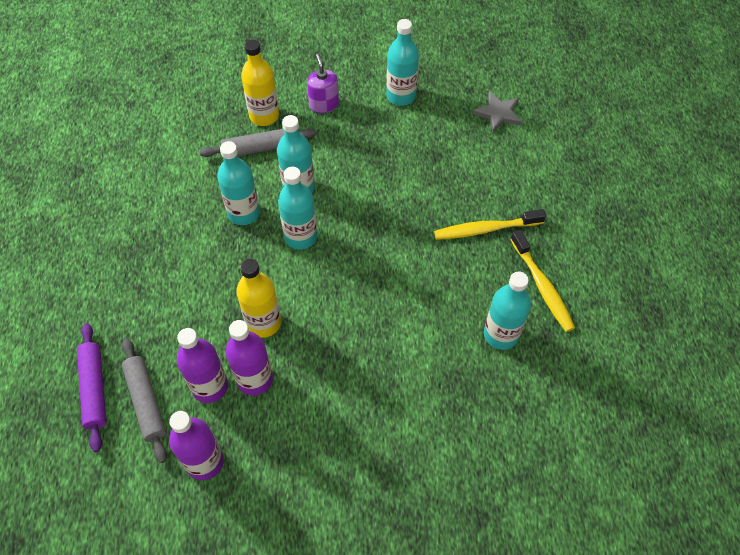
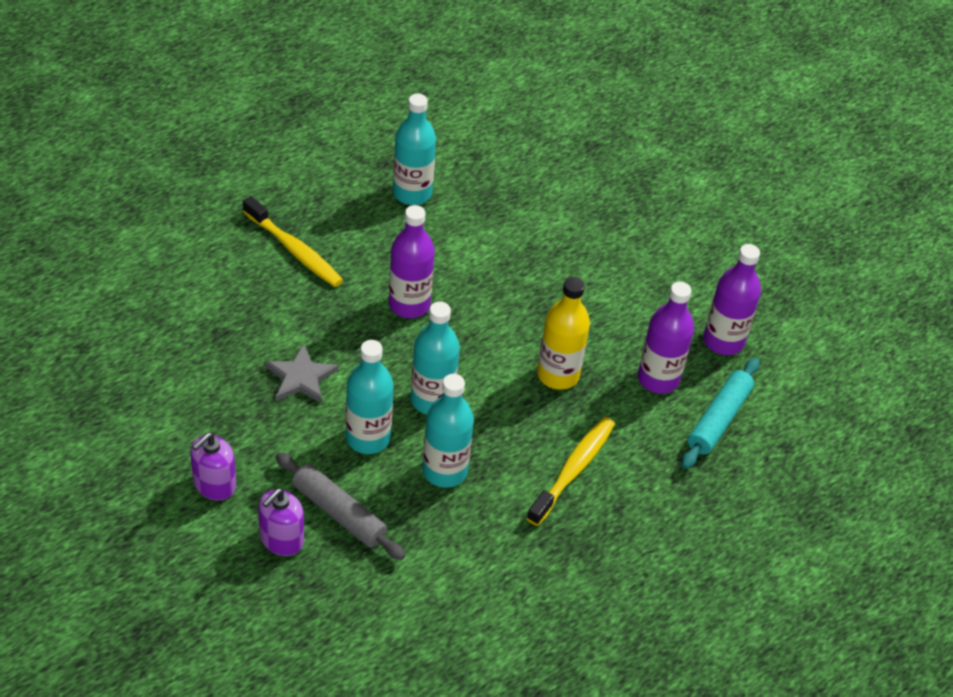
camera: 130 degrees left, 10 degrees down
purple rolling pin [77,323,106,452] -> none
grey rolling pin [122,338,167,463] -> turquoise rolling pin [682,357,759,469]
purple bottle [226,320,273,396] -> purple bottle moved to [389,205,435,318]
yellow bottle [241,39,279,126] -> purple soap dispenser [258,488,304,556]
turquoise bottle [386,19,419,106] -> none
grey star [472,91,523,133] -> grey star moved to [265,343,339,403]
yellow toothbrush [510,230,575,332] -> yellow toothbrush moved to [527,417,615,526]

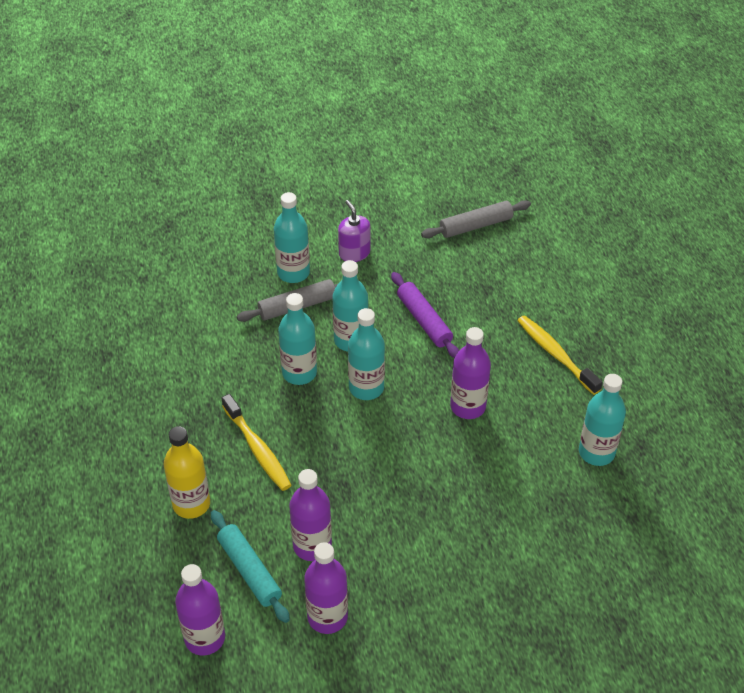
camera: 120 degrees right, 0 degrees up
yellow toothbrush [243,196,343,287] -> yellow toothbrush turned 75 degrees clockwise [517,315,603,395]
purple soap dispenser [258,488,304,556] -> turquoise bottle [274,192,310,283]
grey star [265,343,339,403] -> purple rolling pin [391,272,459,358]
yellow bottle [537,277,590,390] -> yellow bottle moved to [164,426,210,519]
none -> purple bottle [175,564,225,656]
none -> grey rolling pin [421,200,531,238]

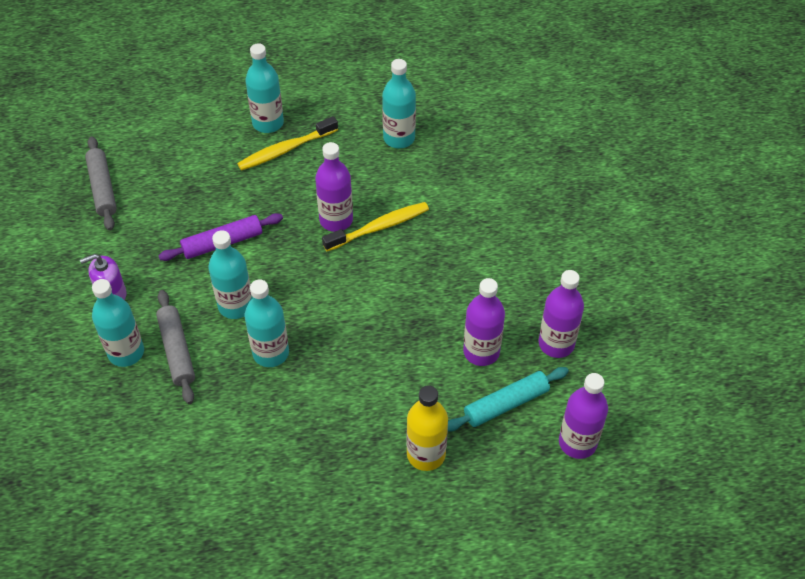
camera: 85 degrees left, 5 degrees up
yellow toothbrush [222,394,292,491] -> yellow toothbrush moved to [322,202,429,251]
turquoise bottle [348,308,385,400] -> turquoise bottle moved to [245,43,284,133]

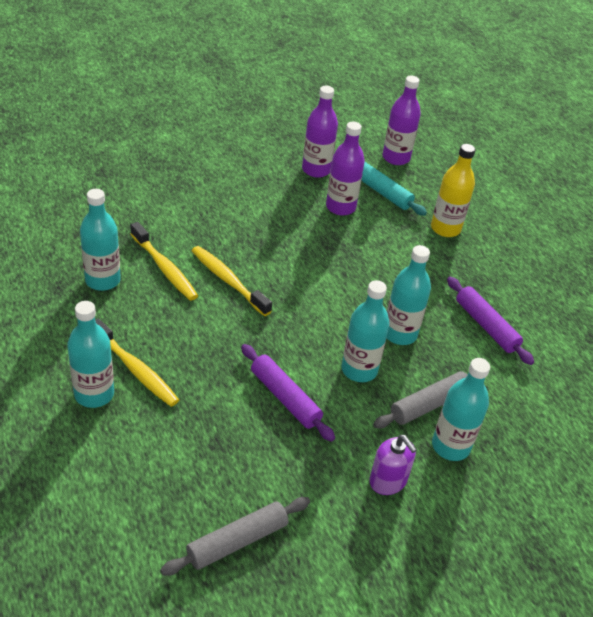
camera: 110 degrees left, 10 degrees down
purple bottle [315,142,353,232] -> none
none -> yellow toothbrush [130,222,198,301]
none -> purple rolling pin [447,277,534,365]

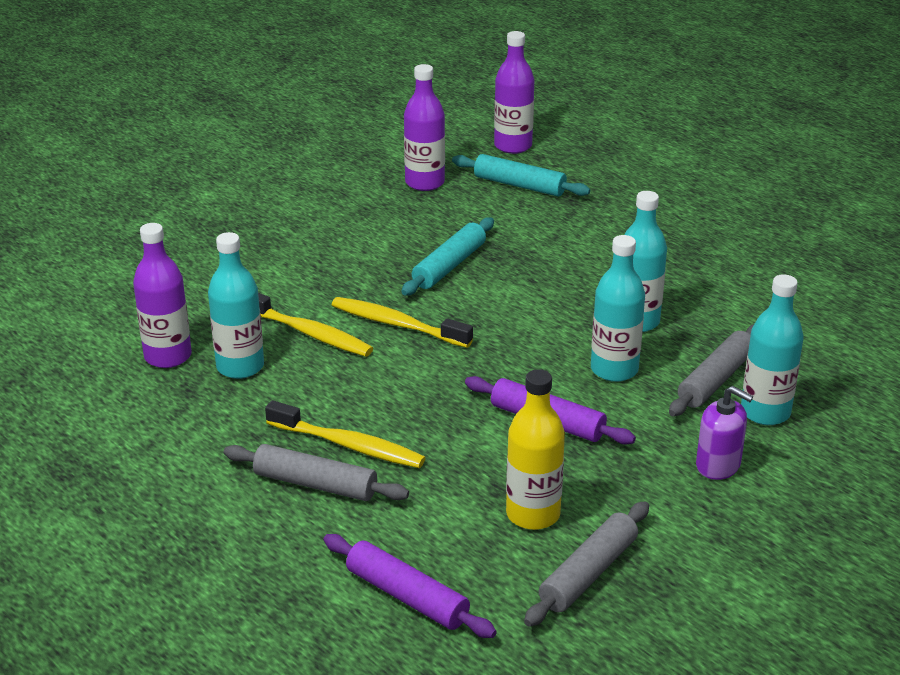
camera: 15 degrees left, 10 degrees down
turquoise bottle [67,301,114,408] -> grey rolling pin [224,444,409,501]
purple bottle [326,121,365,216] -> purple bottle moved to [133,223,192,368]
yellow bottle [431,144,475,237] -> yellow bottle moved to [506,369,565,530]
purple rolling pin [447,277,534,365] -> purple rolling pin moved to [324,534,497,638]
none -> turquoise rolling pin [401,217,494,296]

